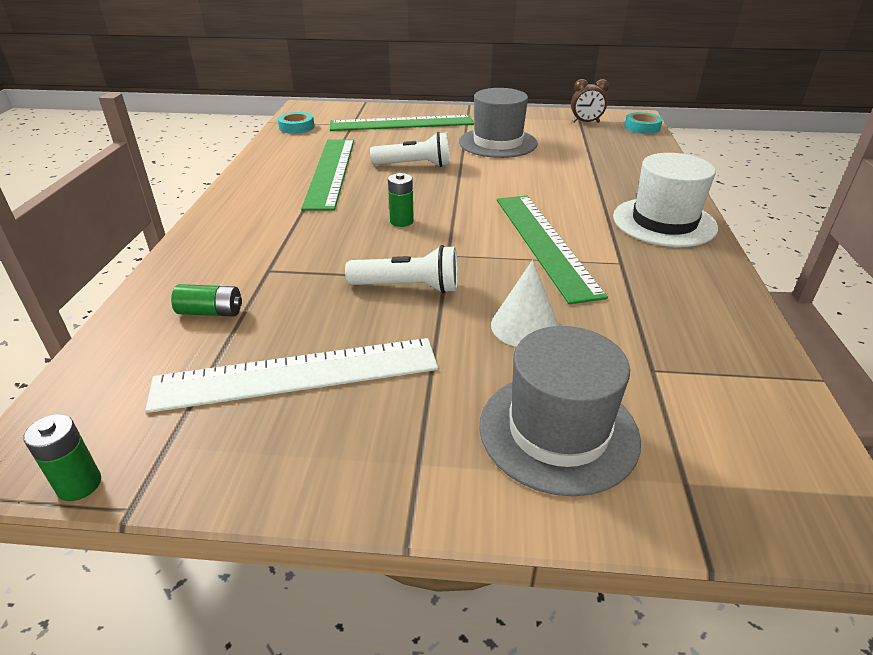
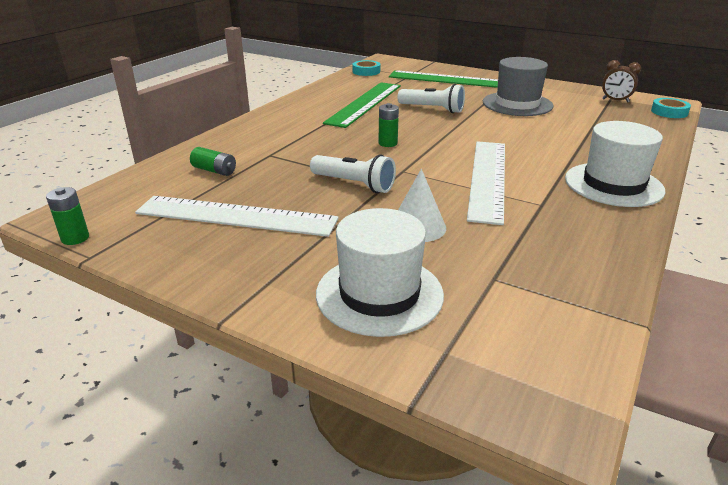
camera: 25 degrees right, 5 degrees down
grey hat [479,326,641,496] -> white hat [316,208,444,337]
green ruler [497,196,608,304] -> white ruler [467,141,505,225]

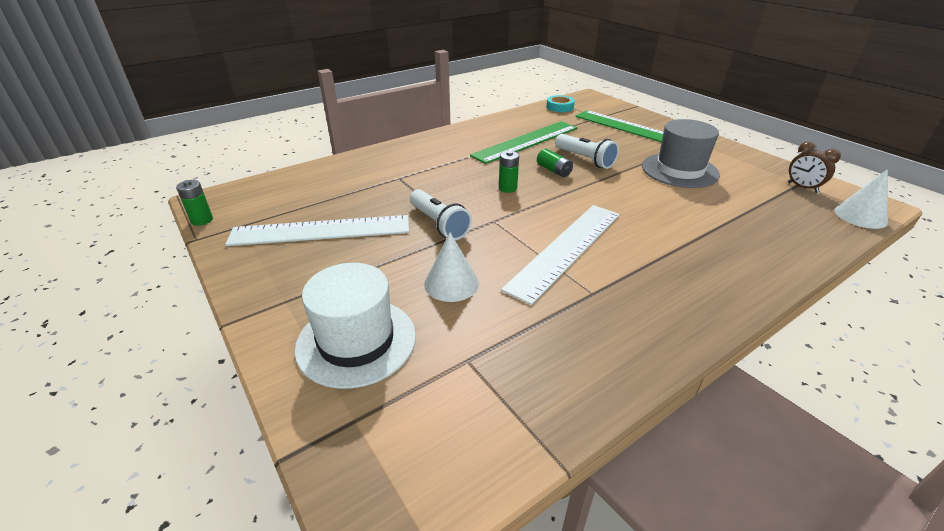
camera: 25 degrees right, 5 degrees up
white ruler [135,196,338,237] -> white ruler turned 45 degrees counterclockwise [225,215,409,246]
green battery [190,147,236,176] -> green battery moved to [537,149,573,177]
white hat [565,121,666,207] -> none
turquoise tape [651,98,691,118] -> white cone [835,169,888,229]

